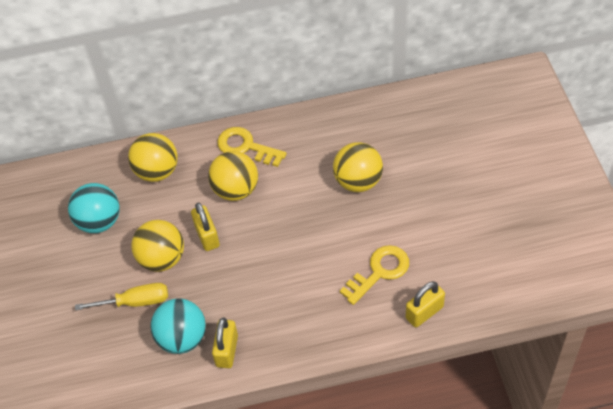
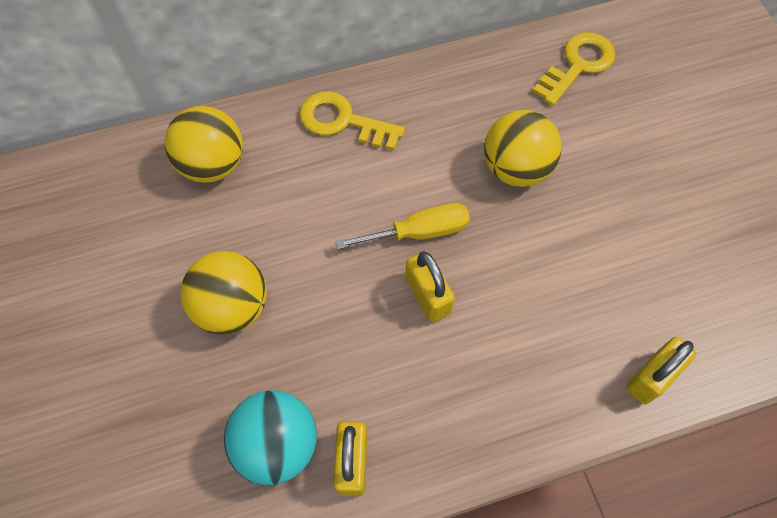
camera: 10 degrees left, 10 degrees up
turquoise ball [68,183,120,233] -> none
yellow screwdriver [75,283,168,310] -> yellow screwdriver moved to [335,203,470,250]
yellow padlock [191,202,220,251] -> yellow padlock moved to [405,251,455,322]
yellow ball [208,151,258,201] -> none
yellow key [340,245,409,305] -> yellow key moved to [532,32,615,106]

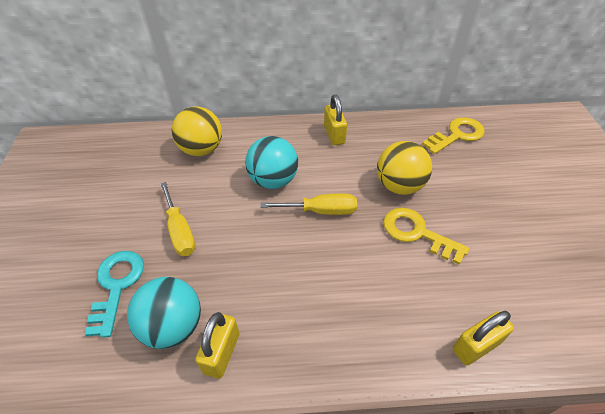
camera: 15 degrees right, 15 degrees down
yellow ball [180,251,267,335] -> yellow screwdriver [160,182,196,256]
yellow key [299,91,405,150] -> yellow key moved to [383,208,470,265]
yellow padlock [405,251,455,322] -> yellow padlock moved to [324,95,347,145]
none -> turquoise key [84,251,144,338]
none -> turquoise ball [245,136,298,189]

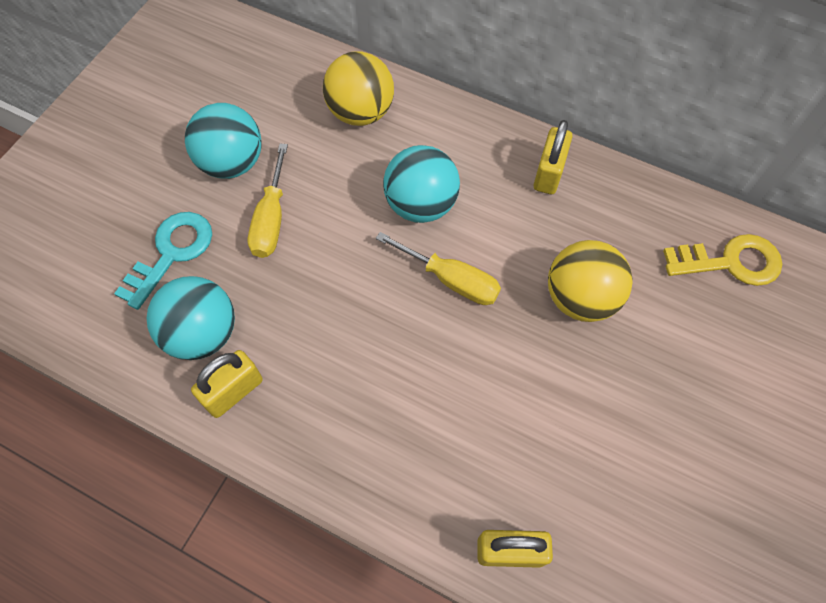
camera: 30 degrees right, 15 degrees up
yellow key [383,208,470,265] -> none
none -> turquoise ball [185,103,262,179]

